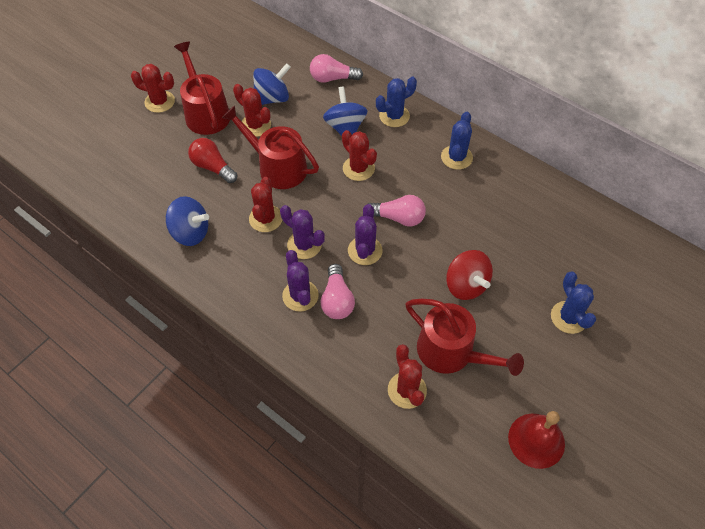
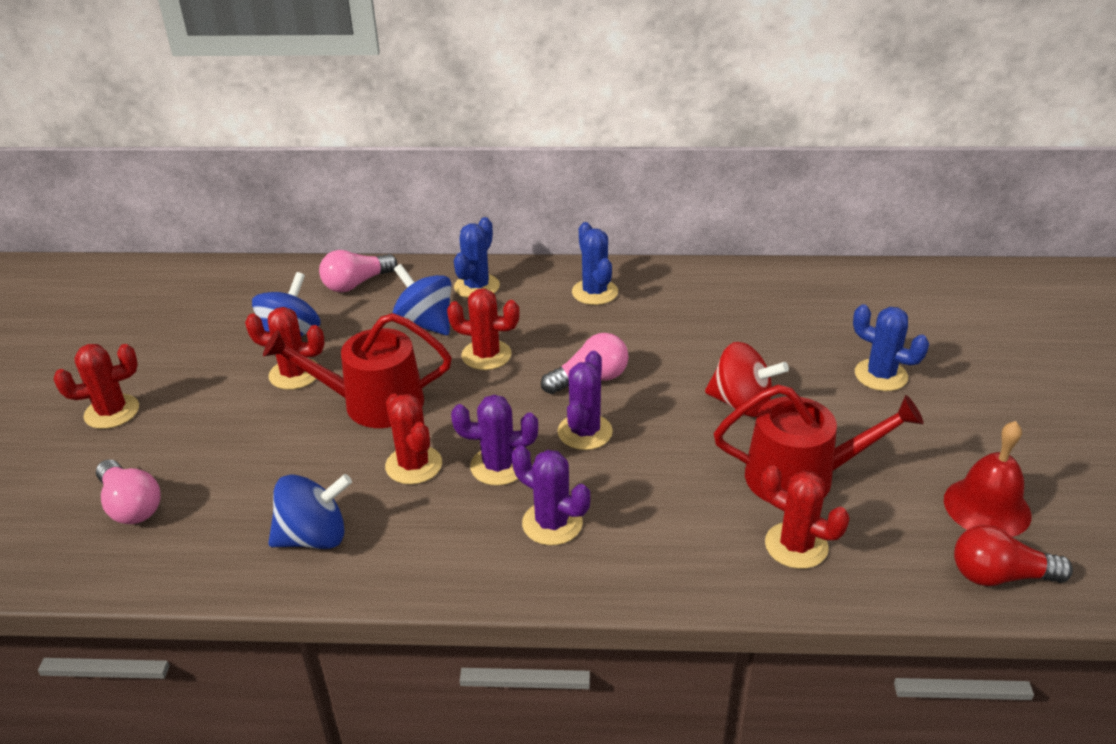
camera: 35 degrees left, 20 degrees down
red watering can [174,42,230,135] -> none
red light bulb [188,138,237,183] -> red light bulb moved to [954,525,1073,586]
pink light bulb [321,264,355,319] -> pink light bulb moved to [96,460,160,524]
purple cactus [348,204,383,265] -> purple cactus turned 45 degrees clockwise [557,351,613,450]

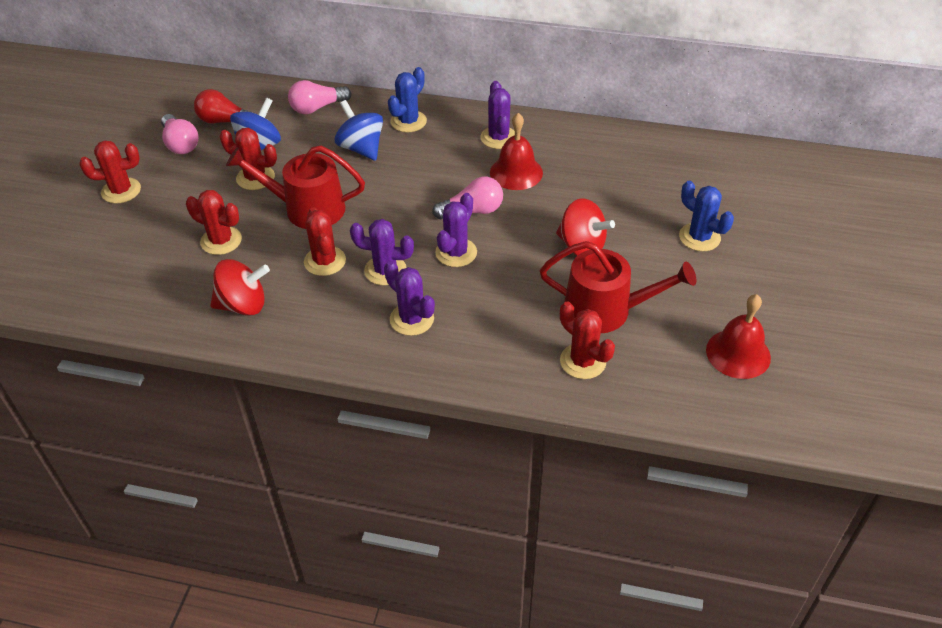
camera: 10 degrees right, 10 degrees up
pink light bulb [96,460,160,524] -> pink light bulb moved to [161,114,198,154]
blue spinning top [268,474,352,549] -> red spinning top [210,259,270,316]
red cactus [447,289,519,370] -> red cactus moved to [186,190,242,255]
blue cactus [572,222,618,305] -> purple cactus [480,81,515,149]
red light bulb [954,525,1073,586] -> red light bulb moved to [194,89,256,124]
none -> red bell [490,113,543,190]

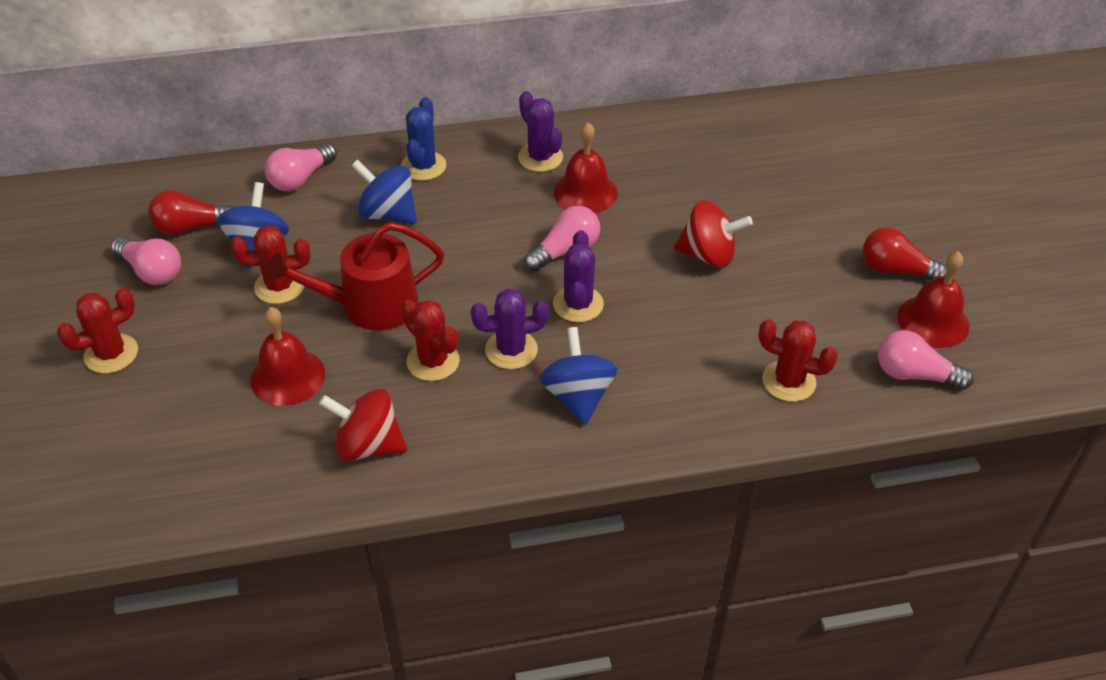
camera: 25 degrees left, 0 degrees up
red cactus [186,190,242,255] -> red bell [251,307,325,406]
red spinning top [210,259,270,316] -> red spinning top turned 135 degrees counterclockwise [319,389,407,461]
purple cactus [384,261,435,336] -> blue spinning top [539,327,618,425]
red watering can [540,241,696,333] -> none
blue cactus [679,180,734,251] -> none
none -> red light bulb [863,227,946,280]
none -> pink light bulb [878,330,974,390]

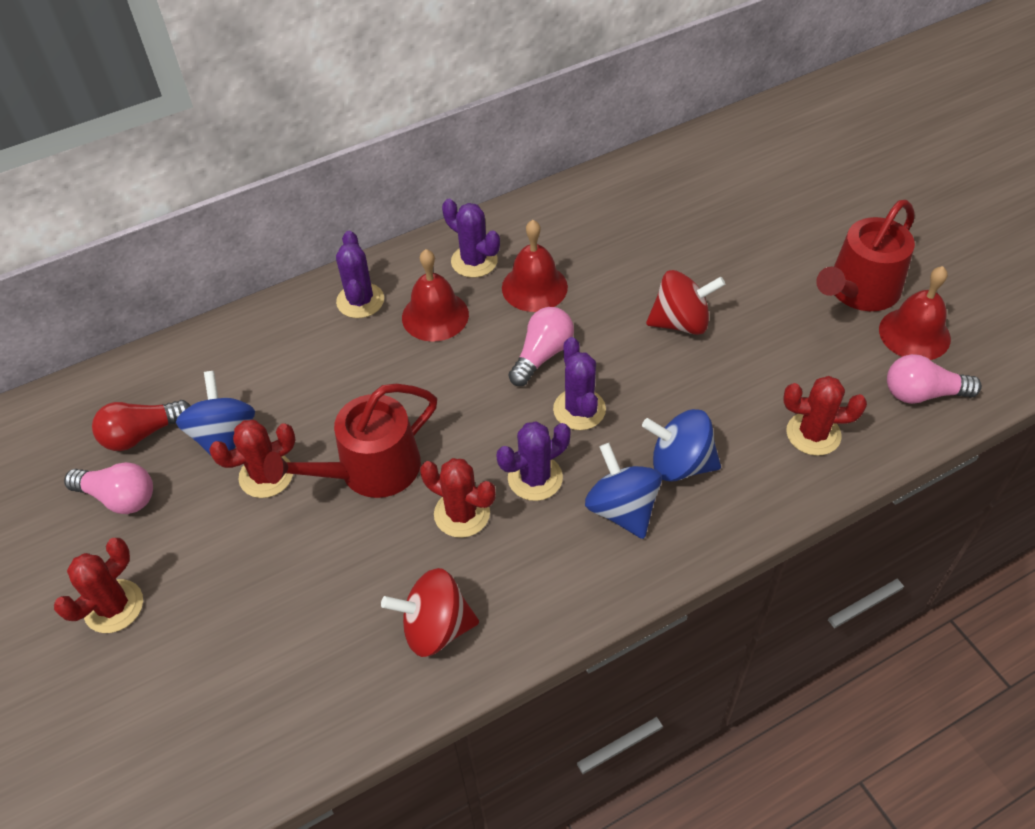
camera: 15 degrees left, 5 degrees up
red bell [251,307,325,406] -> red bell moved to [402,249,469,342]
pink light bulb [265,143,337,191] -> none
blue spinning top [351,159,417,224] -> blue spinning top moved to [642,409,721,482]
blue cactus [401,97,446,181] -> purple cactus [336,230,384,318]
red light bulb [863,227,946,280] -> red watering can [816,200,915,311]

